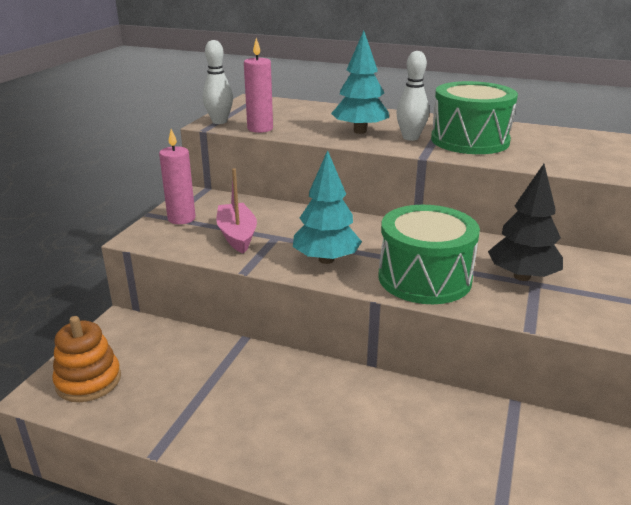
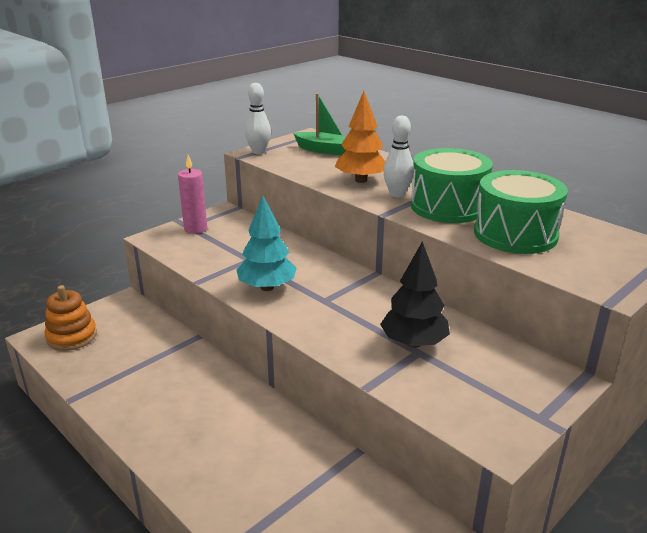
camera: 25 degrees right, 0 degrees up
pink boat [216,168,257,253] -> none
pink candle [244,38,273,133] -> none
turquoise tree [331,31,389,134] -> orange tree [335,91,385,183]
green drum [379,205,480,304] -> green drum moved to [474,170,568,254]
none -> green boat [293,93,346,155]

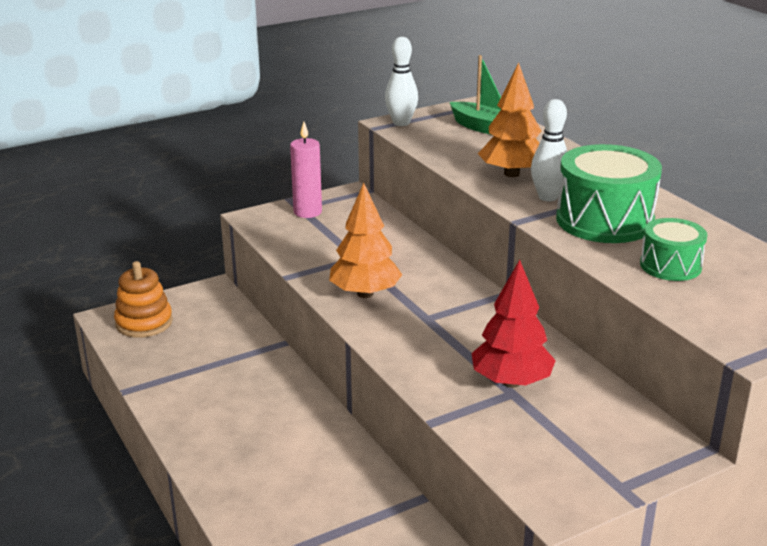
camera: 15 degrees right, 0 degrees up
turquoise tree [236,195,297,291] -> orange tree [329,183,402,298]
black tree [380,241,450,348] -> red tree [471,260,556,388]
green drum [474,170,568,254] -> green drum [640,218,707,281], size x0.58

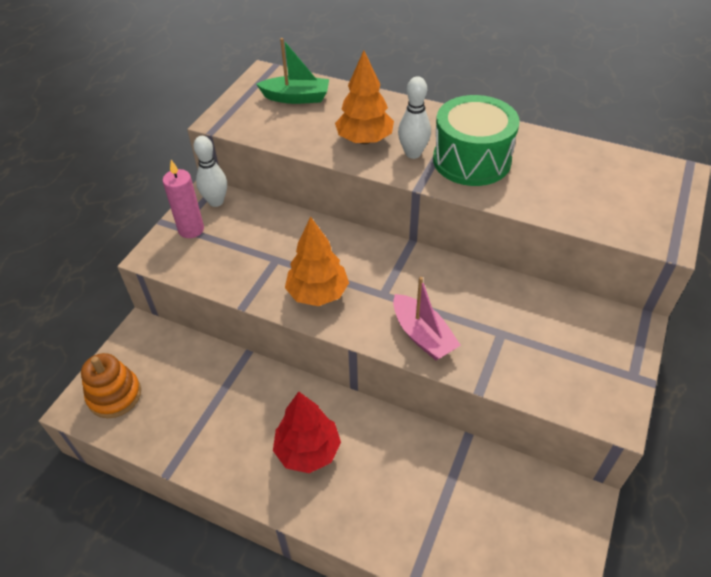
camera: 35 degrees left, 20 degrees up
white bowling pin [385,37,418,126] -> white bowling pin moved to [194,136,227,207]
red tree [471,260,556,388] -> red tree moved to [273,392,341,473]
green drum [640,218,707,281] -> none
none -> pink boat [393,277,461,361]

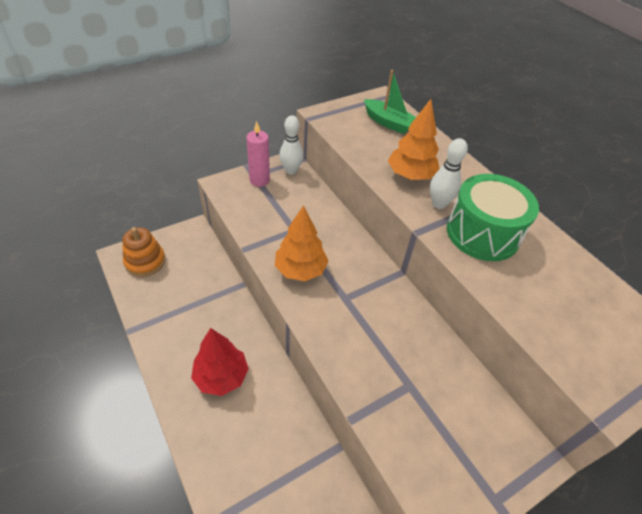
camera: 30 degrees right, 0 degrees up
pink boat [393,277,461,361] -> none

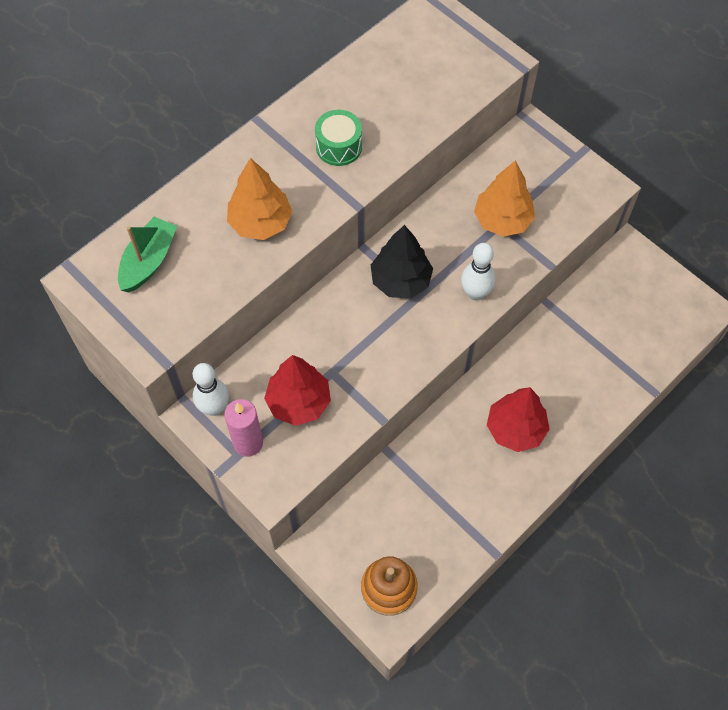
camera: 100 degrees left, 15 degrees up
orange tree [275,205,328,281] -> orange tree moved to [474,160,535,237]
white bowling pin [430,138,468,209] -> white bowling pin moved to [461,243,495,301]
green drum [447,174,539,261] -> green drum [315,110,362,166], size x0.58
none -> red tree [264,355,331,426]
none -> black tree [371,225,433,299]

